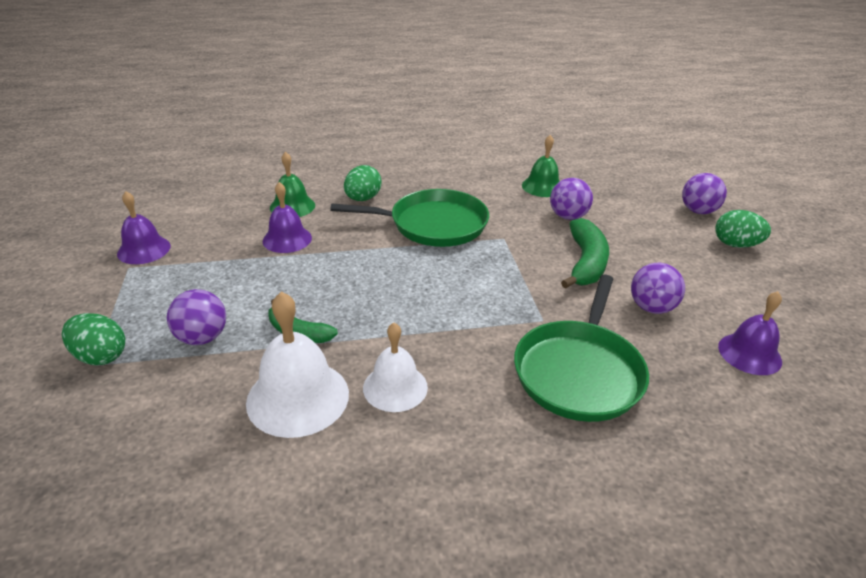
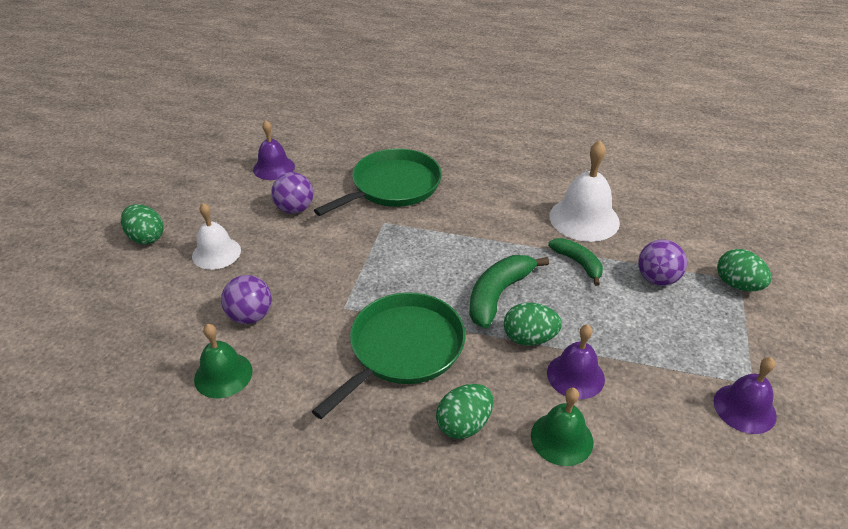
camera: 155 degrees left, 5 degrees up
green pan [331,189,489,247] -> green pan turned 105 degrees clockwise [312,292,465,419]
white bell [363,323,428,412] -> white bell moved to [192,203,241,270]
green banana [561,218,609,289] -> green banana moved to [469,255,549,329]
purple ball [682,173,727,214] -> none
none -> green egg [504,303,562,345]

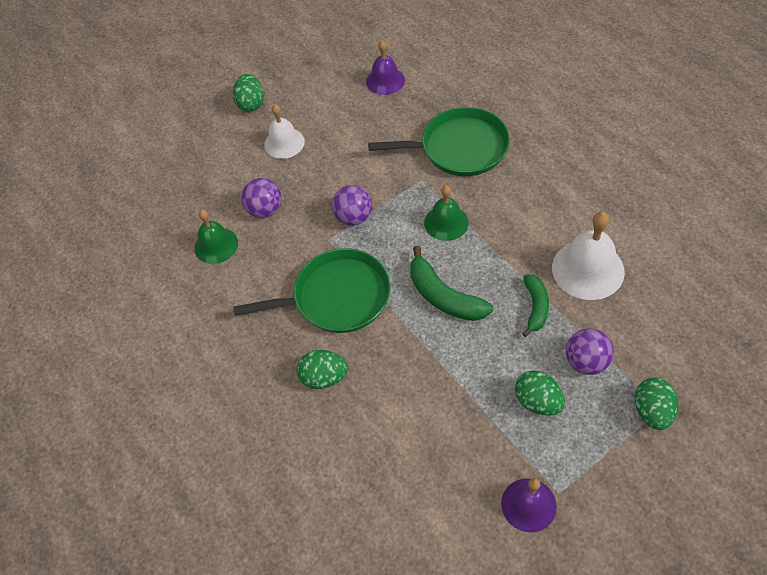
camera: 45 degrees right, 15 degrees up
purple ball [271,172,313,214] -> purple ball moved to [332,185,372,226]
green banana [469,255,549,329] -> green banana turned 120 degrees counterclockwise [410,246,493,321]
green egg [504,303,562,345] -> green egg moved to [515,370,565,416]
green bell [531,388,593,466] -> green bell moved to [424,185,469,241]
purple bell [547,324,605,399] -> none

